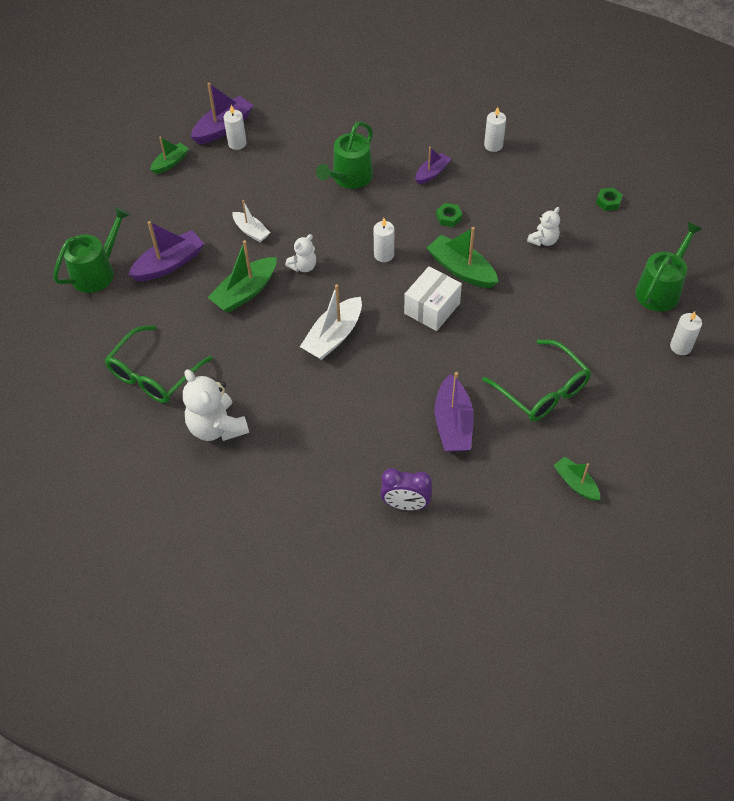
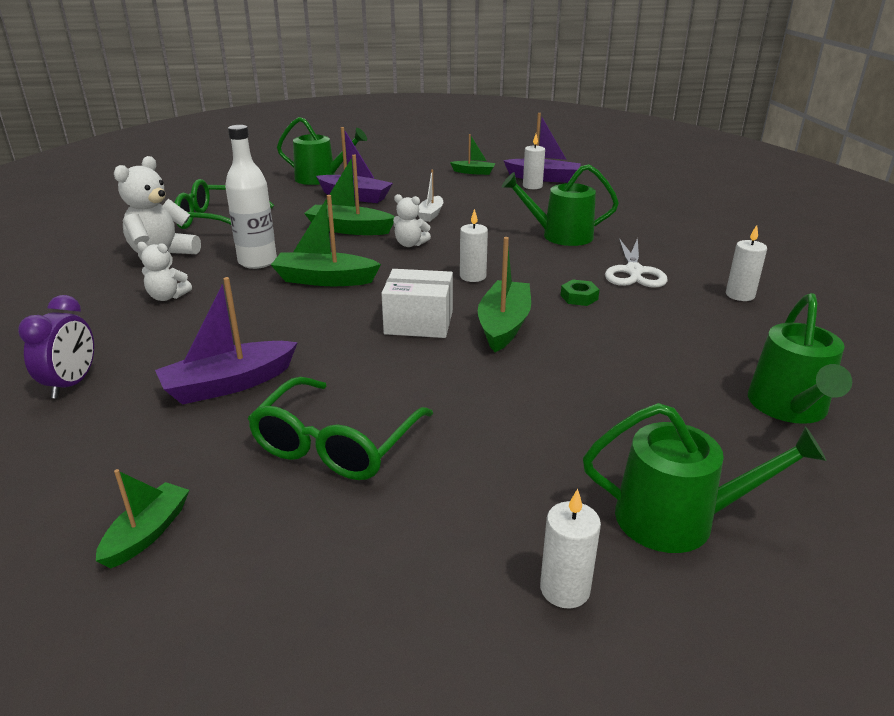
camera: 60 degrees right, 25 degrees down
white boat [300,284,362,360] -> green boat [271,195,381,286]
purple clock [380,468,432,511] -> purple clock turned 150 degrees counterclockwise [18,295,94,399]
purple boat [415,147,451,184] -> white scissors [605,238,668,288]
white teddy bear [527,207,560,246] -> white teddy bear moved to [137,242,192,301]
green nut [596,188,623,211] -> green watering can [748,293,852,424]
none -> white bottle [225,125,277,269]

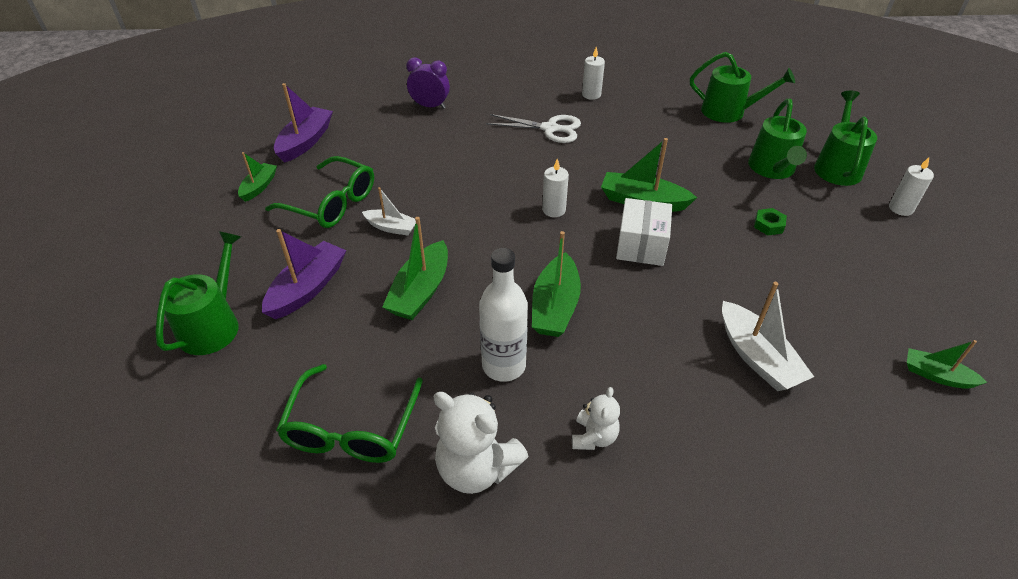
camera: 85 degrees left, 15 degrees up
purple clock [18,295,94,399] -> purple clock moved to [406,57,450,109]
purple boat [155,277,298,405] -> white boat [722,282,814,391]
green glasses [248,377,433,480] -> green glasses moved to [265,156,374,228]
white teddy bear [393,194,431,247] -> none
green watering can [502,164,619,246] -> green watering can moved to [748,99,807,179]
white candle [523,134,545,189] -> none
green nut [561,279,600,306] -> green nut moved to [754,208,787,235]

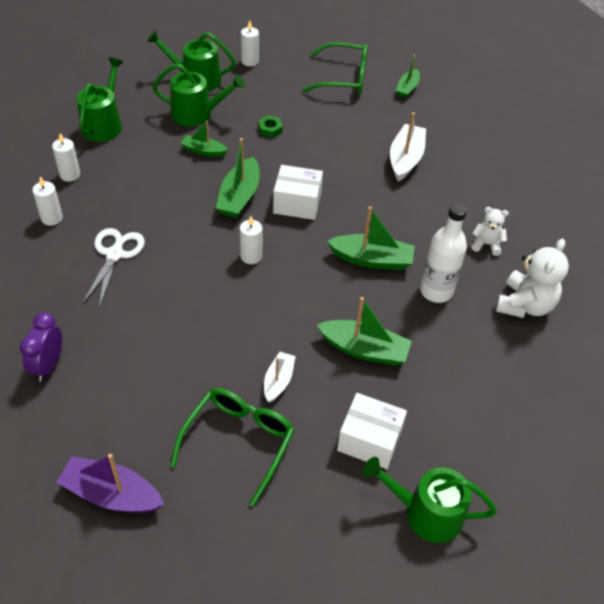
camera: 95 degrees left, 5 degrees up
green boat [238,152,277,202] -> green boat moved to [181,121,228,157]
purple boat [262,229,346,319] -> white box [337,393,407,469]
green glasses [276,364,423,463] -> green glasses moved to [302,42,368,94]
white boat [722,282,814,391] -> white boat turned 45 degrees counterclockwise [390,112,426,182]
none -> white candle [52,133,80,182]

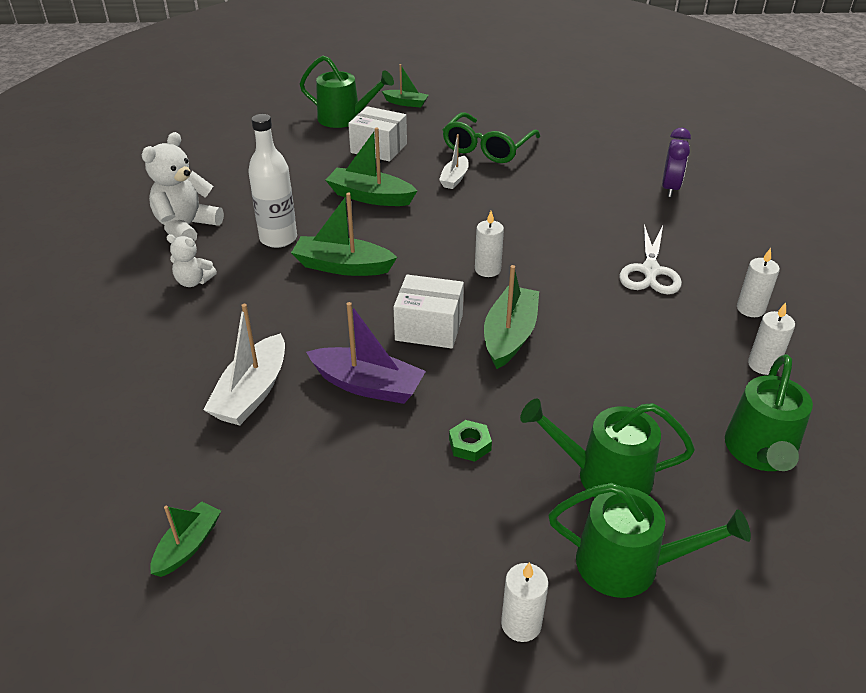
camera: 175 degrees left, 10 degrees down
purple boat [56,454,164,513] -> purple boat moved to [306,302,426,404]
green boat [181,121,228,157] -> green boat moved to [382,64,429,108]
green glasses [302,42,368,94] -> none

